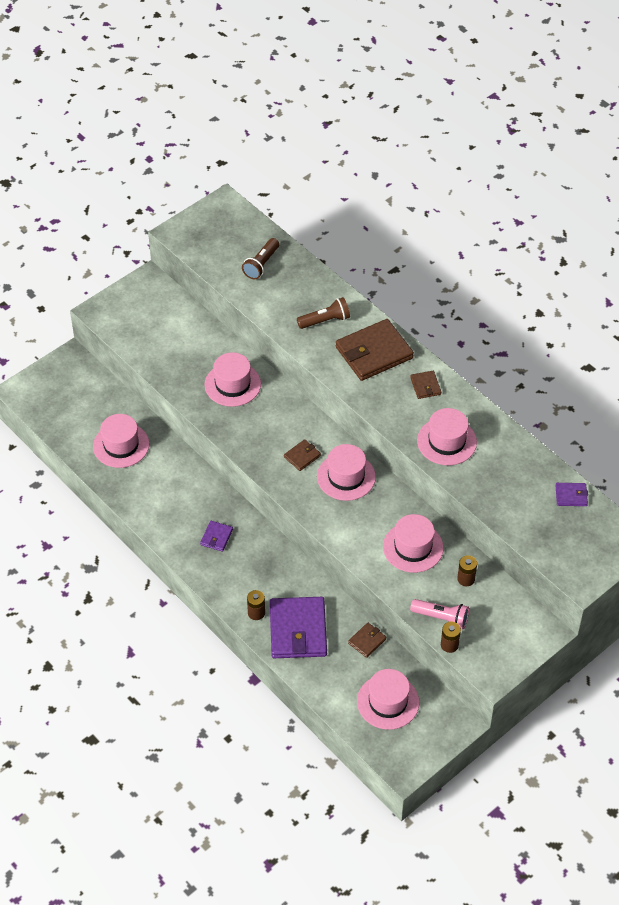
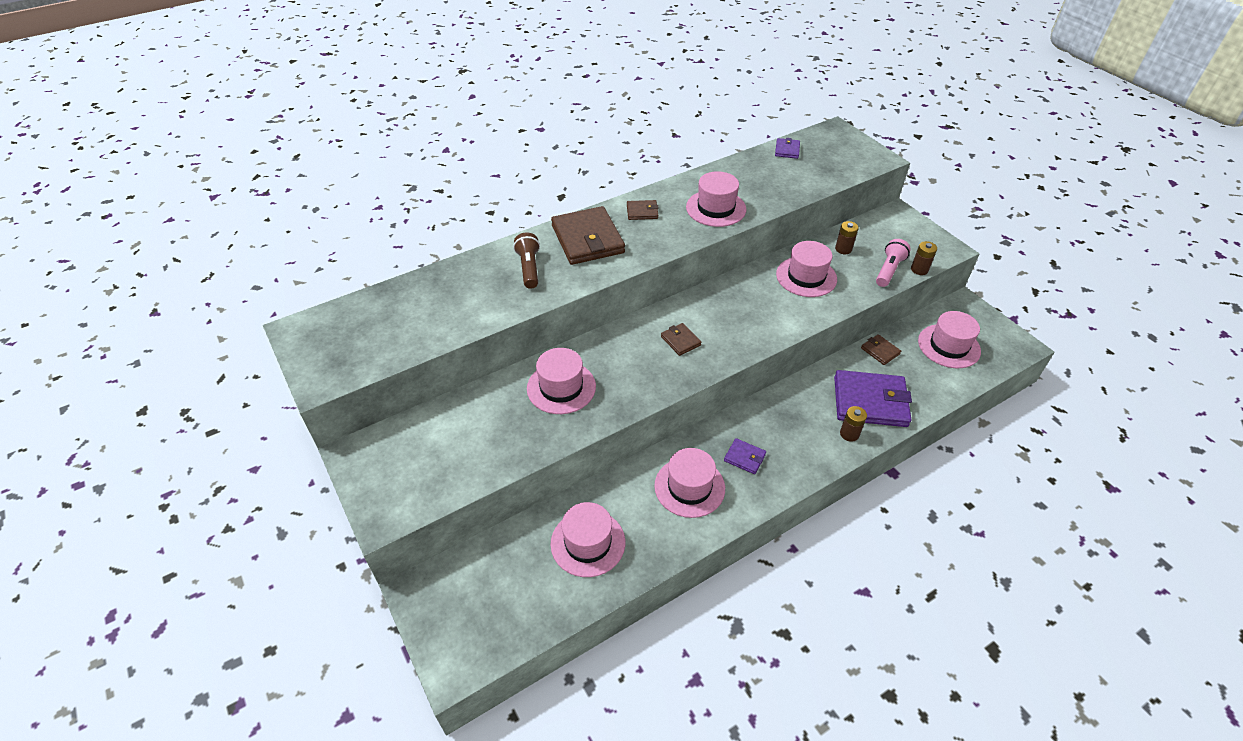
camera: 80 degrees left, 5 degrees down
brown flashlight [242,238,279,280] -> none
pink hat [317,444,376,501] -> pink hat moved to [654,448,725,518]

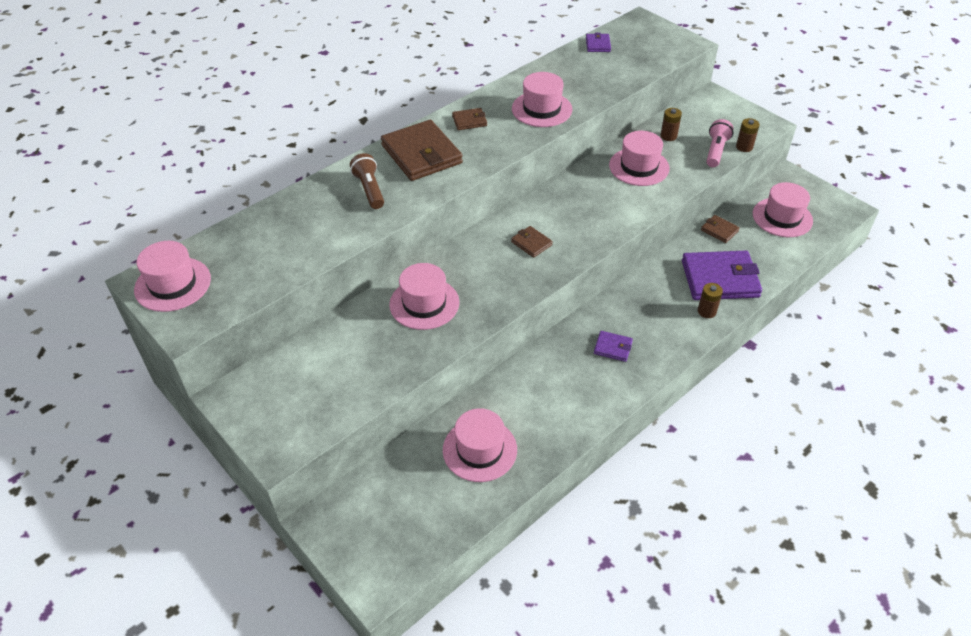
camera: 10 degrees left, 0 degrees up
pink hat [654,448,725,518] -> pink hat moved to [134,241,211,312]

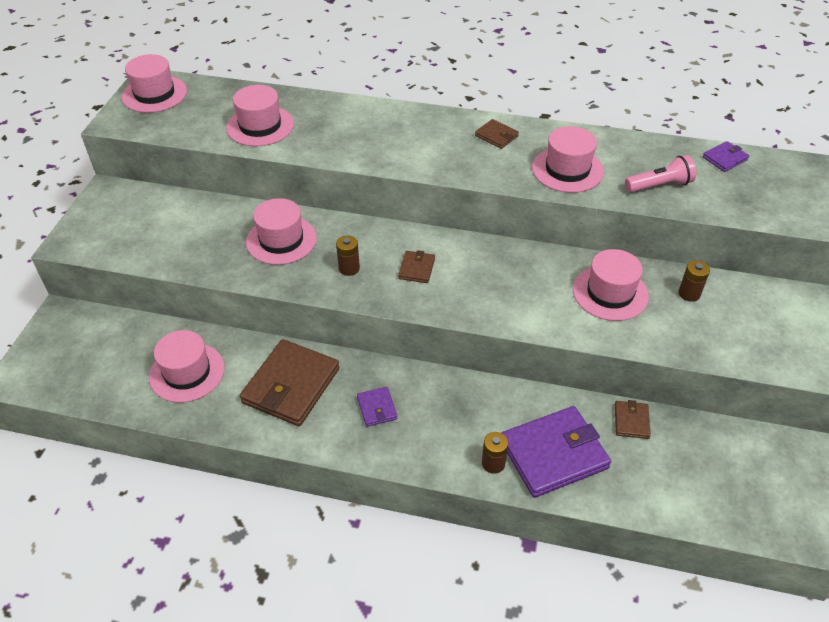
camera: 55 degrees right, 0 degrees up
brown flashlight [350,153,384,209] -> none
brown wallet [381,120,463,181] -> brown wallet moved to [240,339,340,426]
purple wallet [682,250,762,300] -> purple wallet turned 75 degrees counterclockwise [502,406,611,498]
pink flashlight [706,119,733,167] -> pink flashlight moved to [625,155,696,193]
brown battery [736,118,760,152] -> brown battery moved to [336,235,360,276]
pink hat [753,182,813,237] -> pink hat moved to [226,85,294,146]

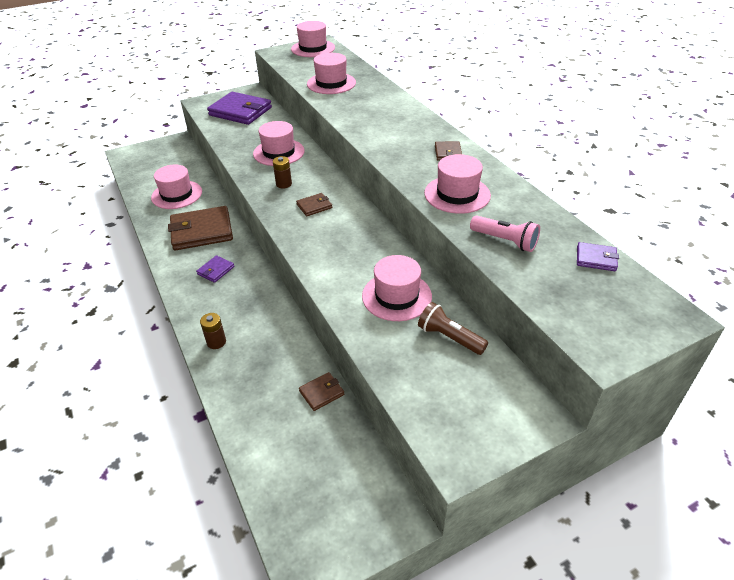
camera: 50 degrees right, 5 degrees down
purple wallet [502,406,611,498] -> purple wallet moved to [207,92,272,125]
brown battery [678,260,710,302] -> brown flashlight [418,302,488,355]

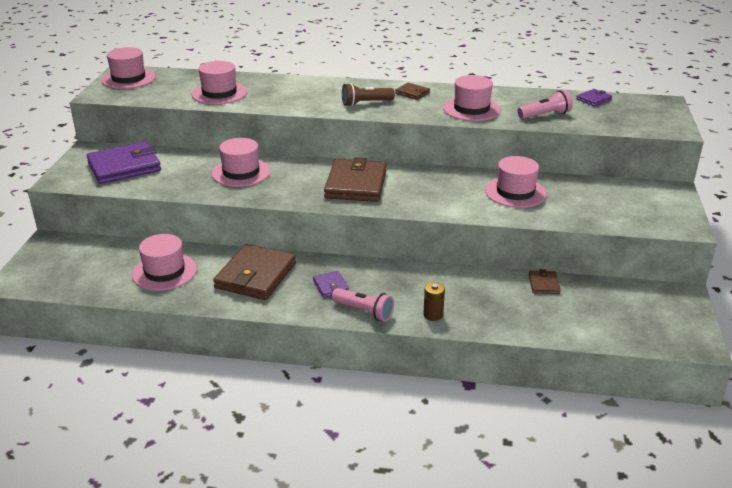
camera: 55 degrees left, 10 degrees down
brown battery [273,156,292,189] -> none
brown wallet [296,193,332,216] -> brown wallet [324,158,386,202], size x2.15
brown flashlight [418,302,488,355] -> brown flashlight moved to [342,83,395,107]
none -> pink flashlight [332,288,394,322]

